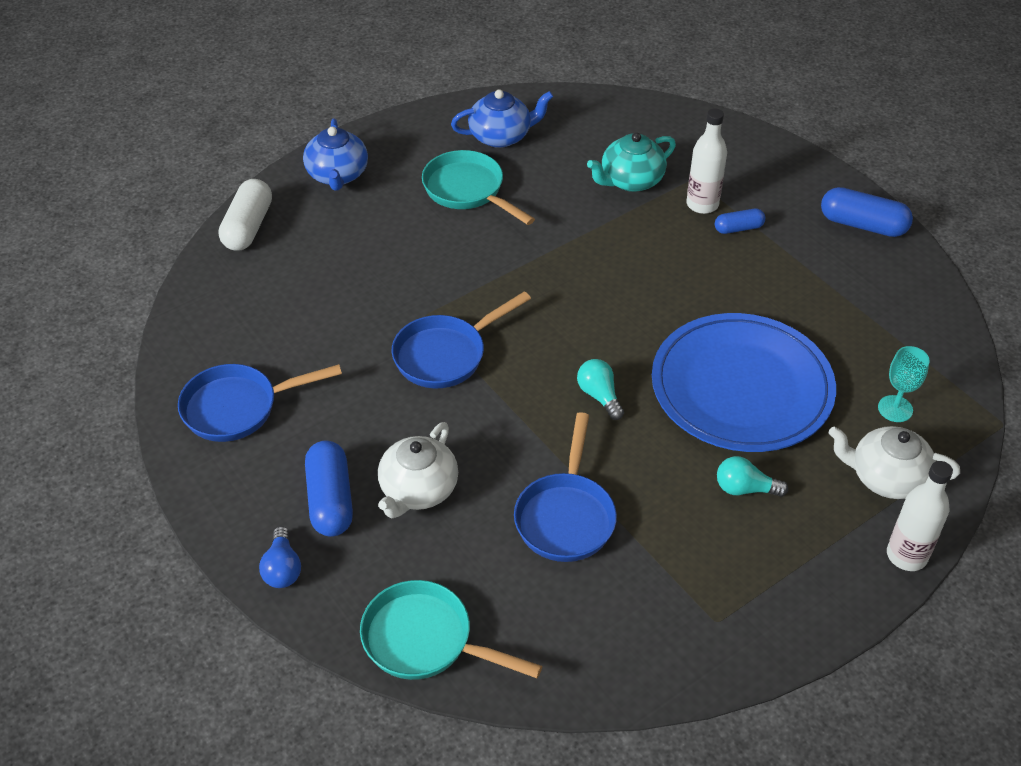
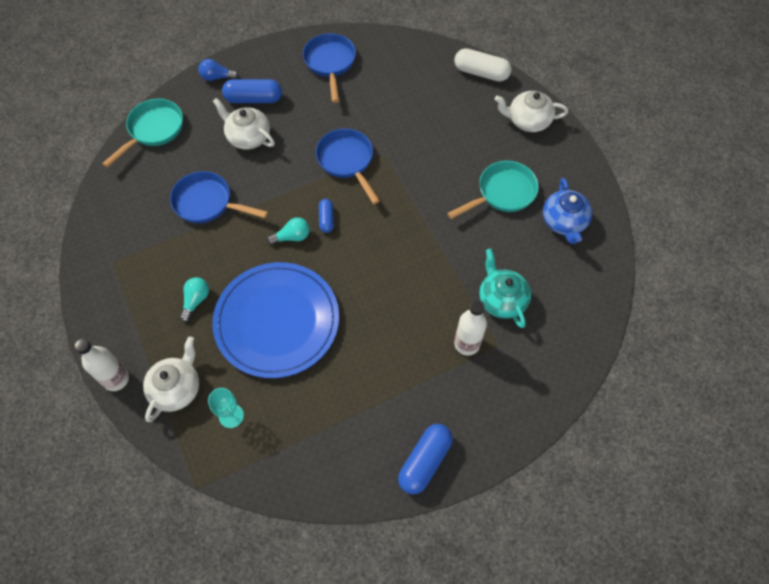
camera: 100 degrees right, 15 degrees up
blue teapot [303,119,368,191] -> white teapot [495,91,568,132]
blue capsule [715,208,765,234] -> blue capsule moved to [319,199,334,233]

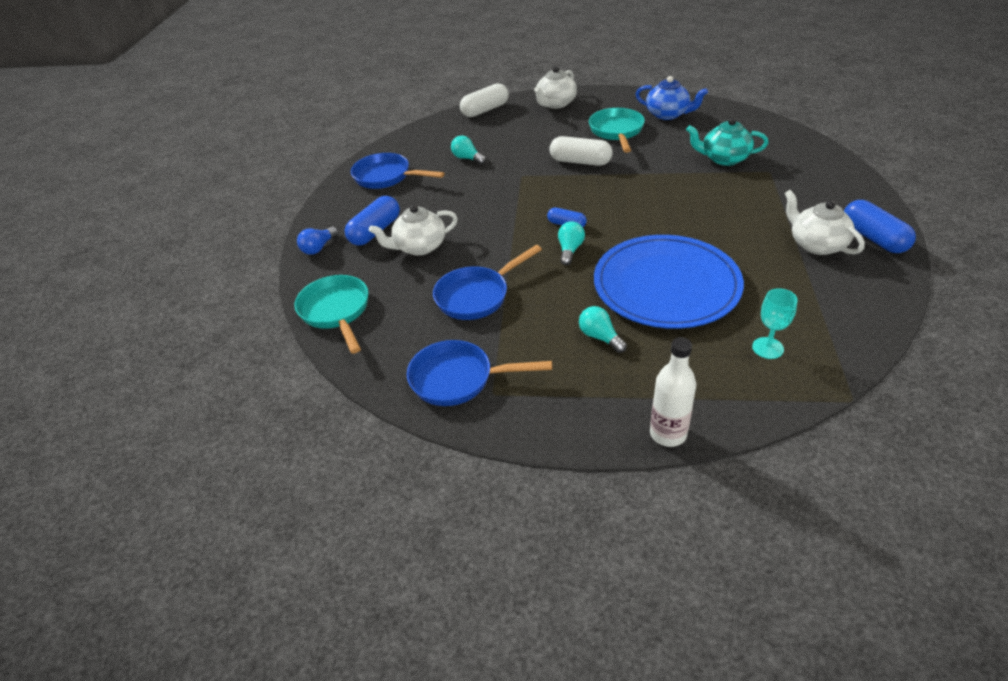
camera: 55 degrees left, 20 degrees down
white teapot [143,336,199,422] -> white teapot moved to [784,190,865,255]
blue pan [316,128,380,204] -> blue pan moved to [407,340,552,406]
white bottle [454,300,487,356] -> none
none -> turquoise light bulb [451,135,486,165]
none -> white capsule [549,136,613,166]

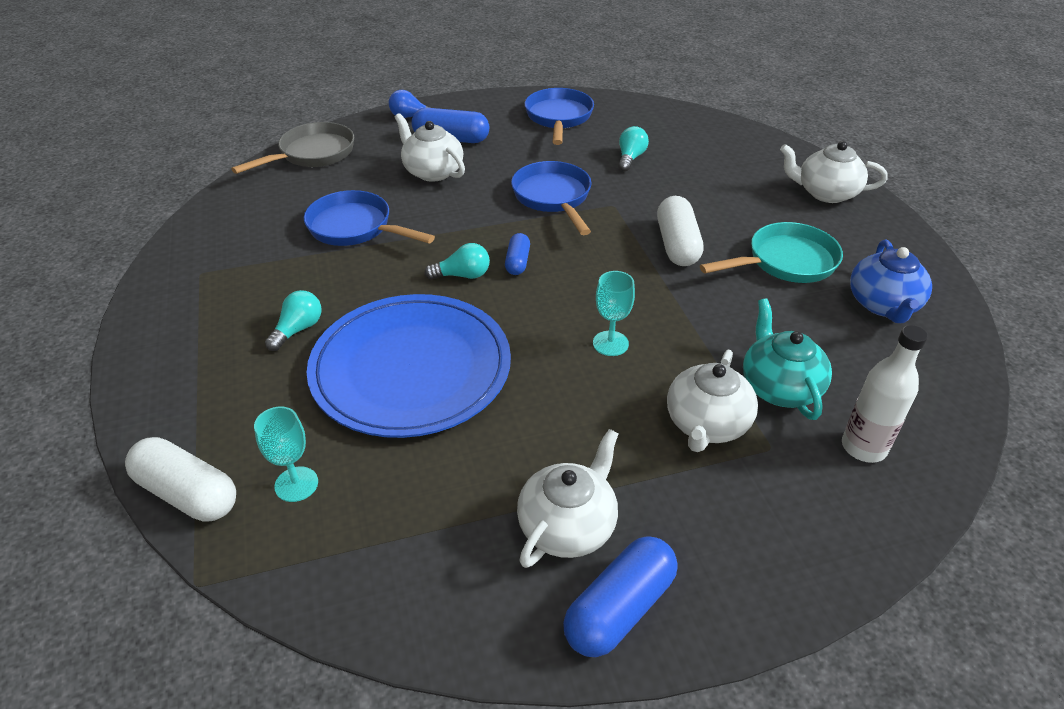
camera: 65 degrees right, 0 degrees up
turquoise pan [294,275,368,353] -> grey pan [231,122,354,174]
blue pan [407,340,552,406] -> blue pan moved to [511,161,592,235]
white capsule [460,83,509,117] -> white capsule moved to [125,437,236,522]
white bottle [650,337,696,447] -> white bottle moved to [842,325,928,463]
none -> turquoise goblet [593,271,635,356]
none -> white teapot [667,350,758,452]

